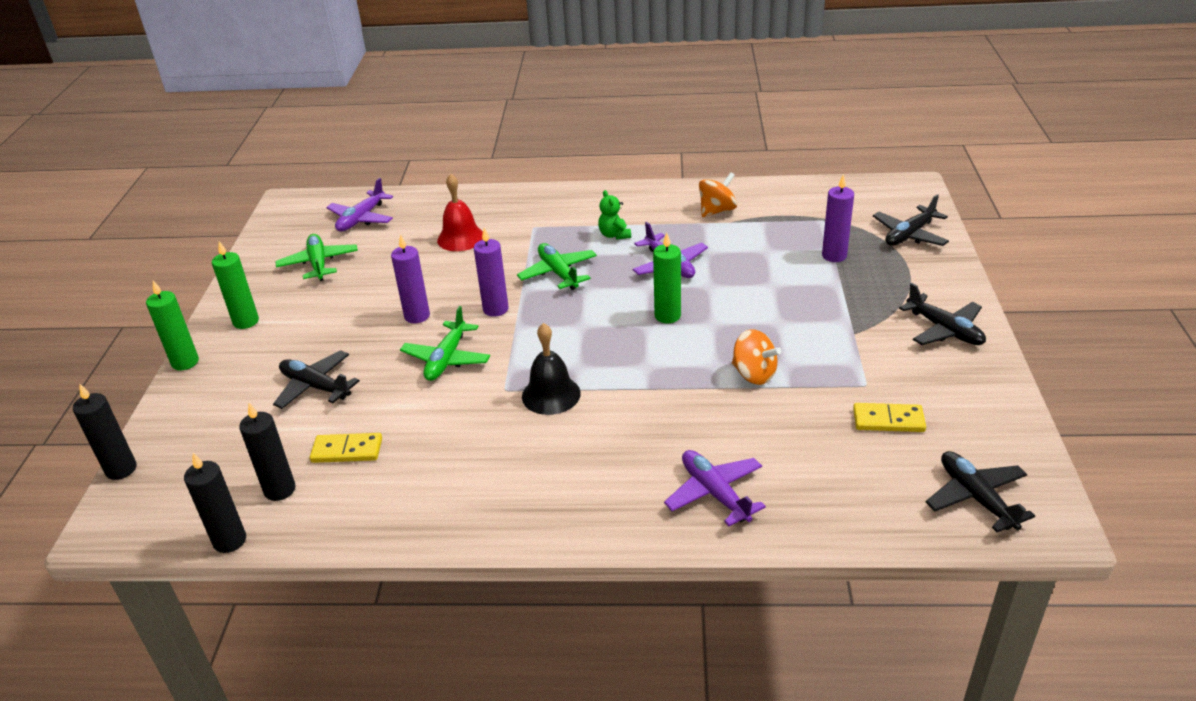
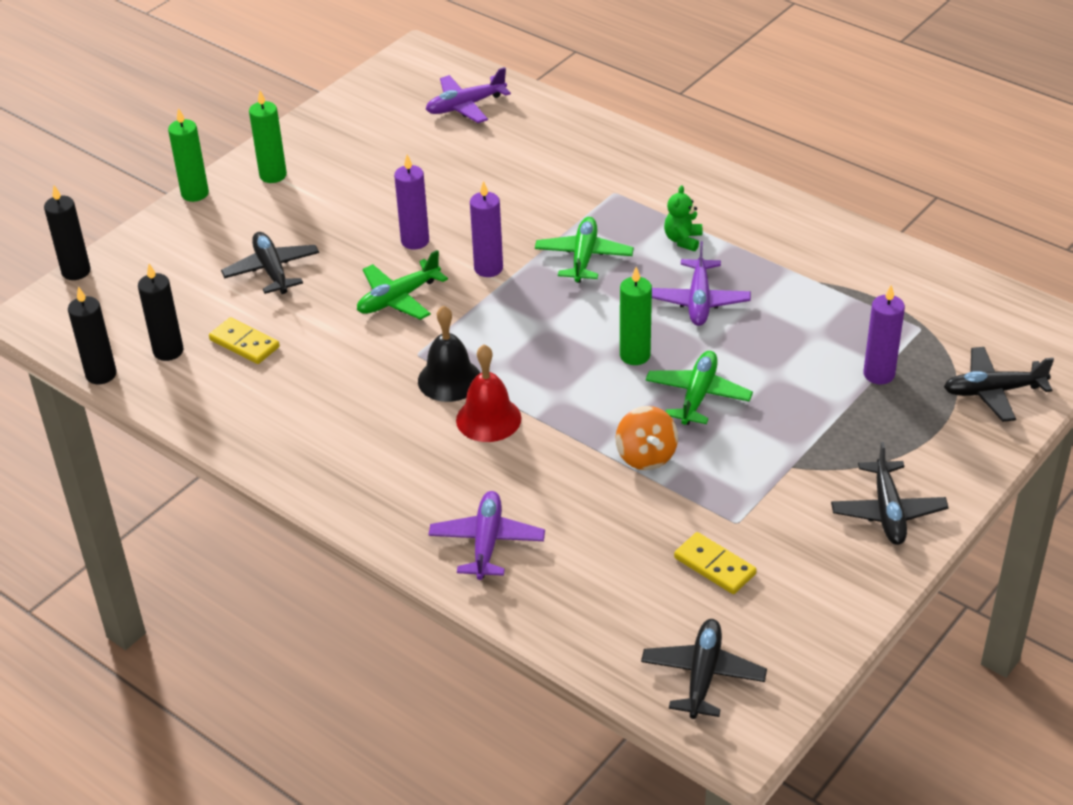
camera: 35 degrees right, 5 degrees up
green plane [275,234,358,281] -> green plane moved to [645,351,753,425]
red bell [437,174,483,251] -> red bell moved to [456,345,521,442]
orange spinning top [699,172,737,217] -> none

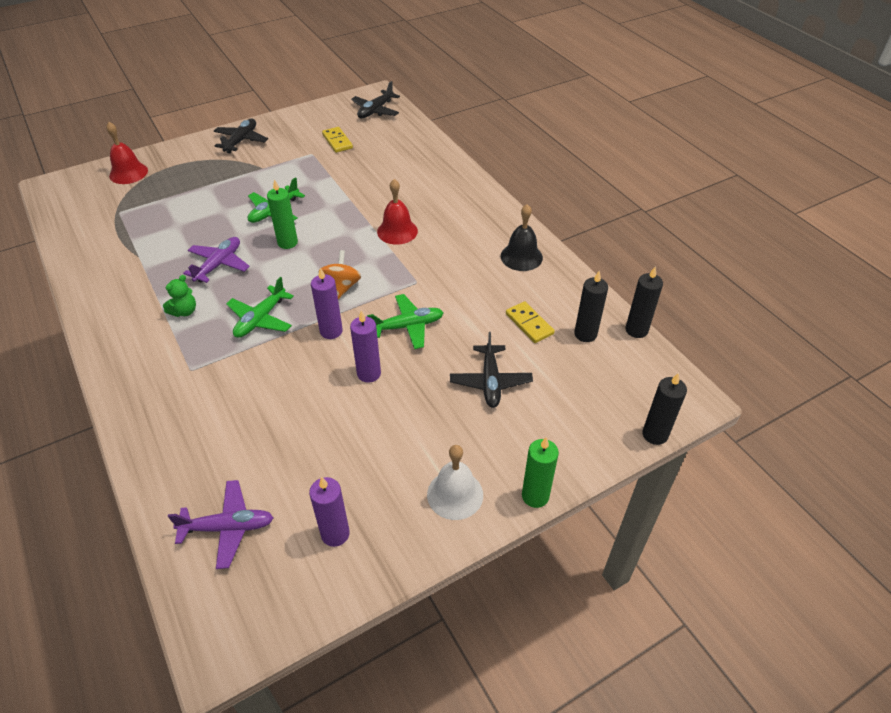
camera: 160 degrees left, 5 degrees up
green candle [249,91,287,183] -> white bell [427,445,483,520]
black bell [418,305,480,402] -> black bell moved to [501,204,543,271]
purple plane [428,491,545,580] -> none
orange spinning top [615,406,678,470] -> orange spinning top moved to [318,250,361,299]
purple candle [863,285,905,384] -> purple candle moved to [309,477,350,547]
black plane [944,347,1054,422] -> red bell [106,122,148,184]

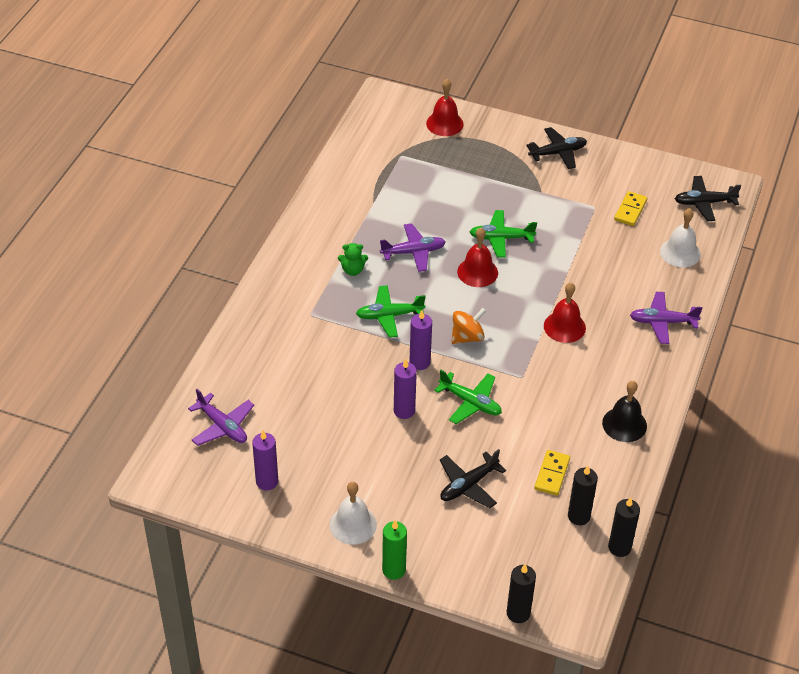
camera: 50 degrees right, 0 degrees up
green candle [267,179,298,249] -> red bell [457,228,498,287]
none -> purple plane [630,292,702,344]
none -> white bell [660,208,701,267]

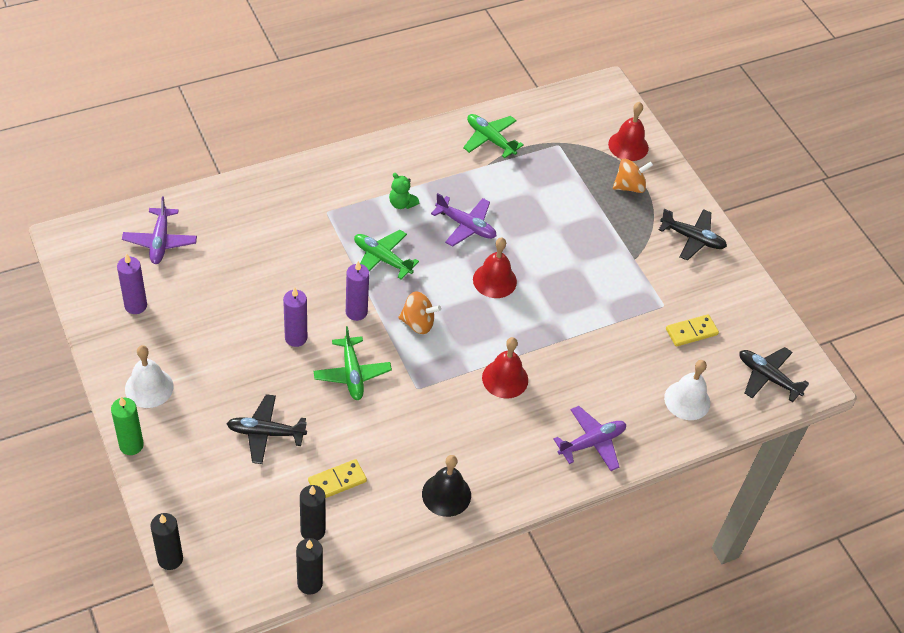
camera: 40 degrees right, 5 degrees up
green plane [470,210,537,258] -> green plane moved to [463,114,524,158]
purple plane [630,292,702,344] -> purple plane turned 105 degrees clockwise [554,406,626,471]
none -> orange spinning top [613,159,653,193]

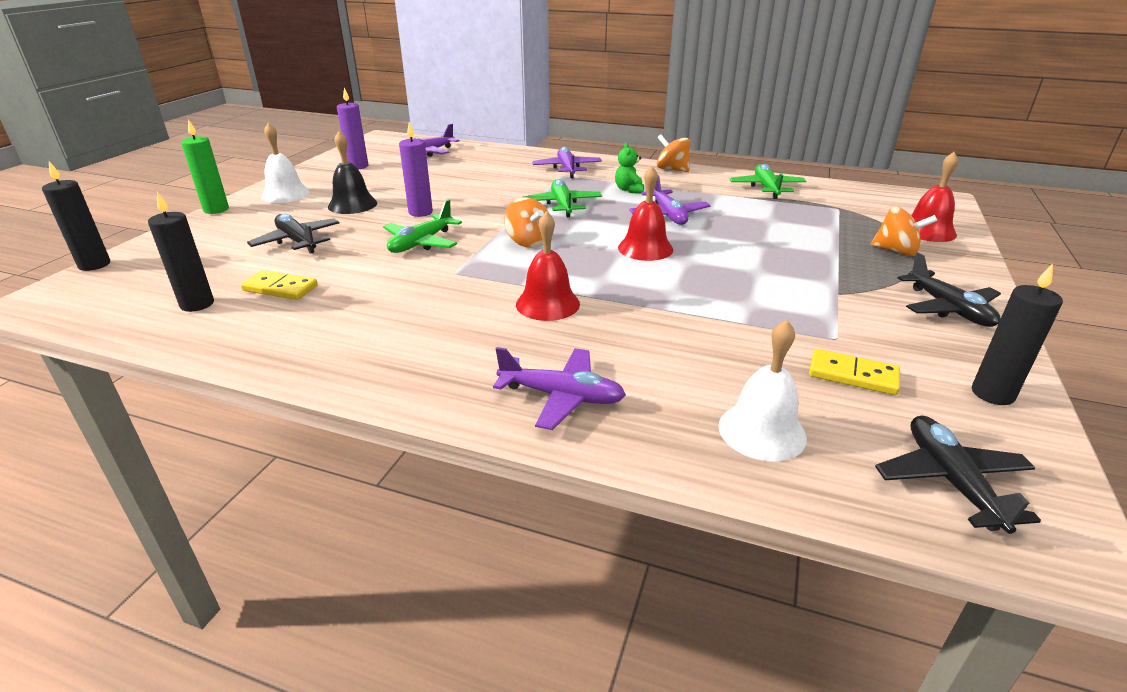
camera: 50 degrees right, 20 degrees down
black candle [296,538,323,595] -> black candle moved to [972,263,1063,405]
purple candle [346,261,369,321] -> none
black bell [422,455,471,517] -> black bell moved to [328,131,377,214]
none -> purple plane [532,147,602,178]
none -> orange spinning top [657,134,690,172]

